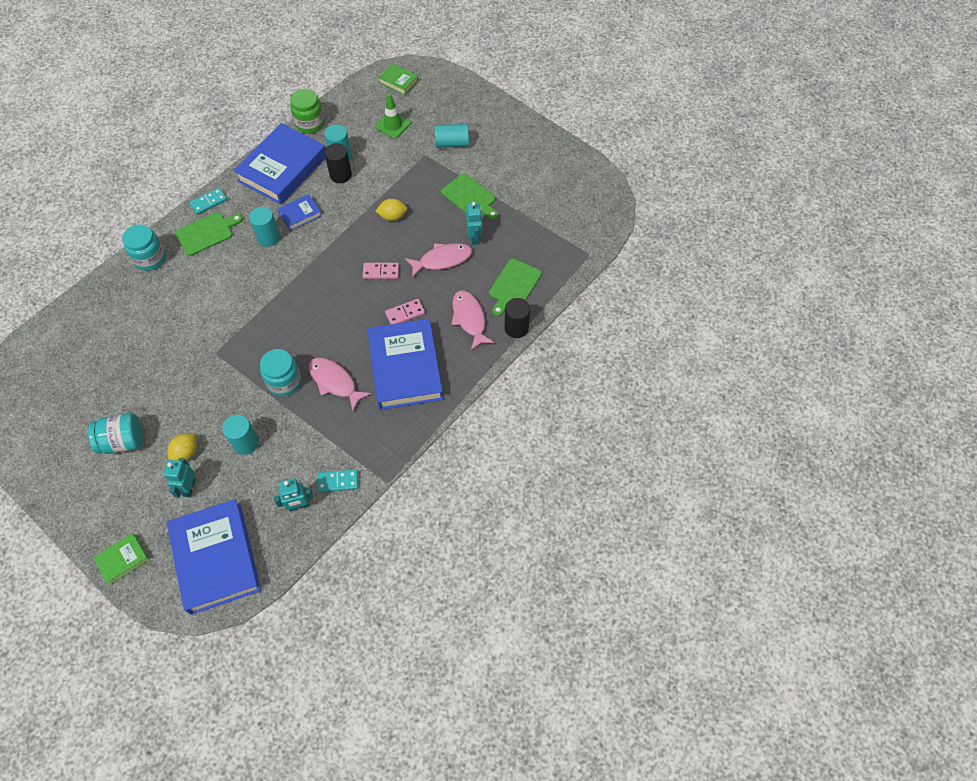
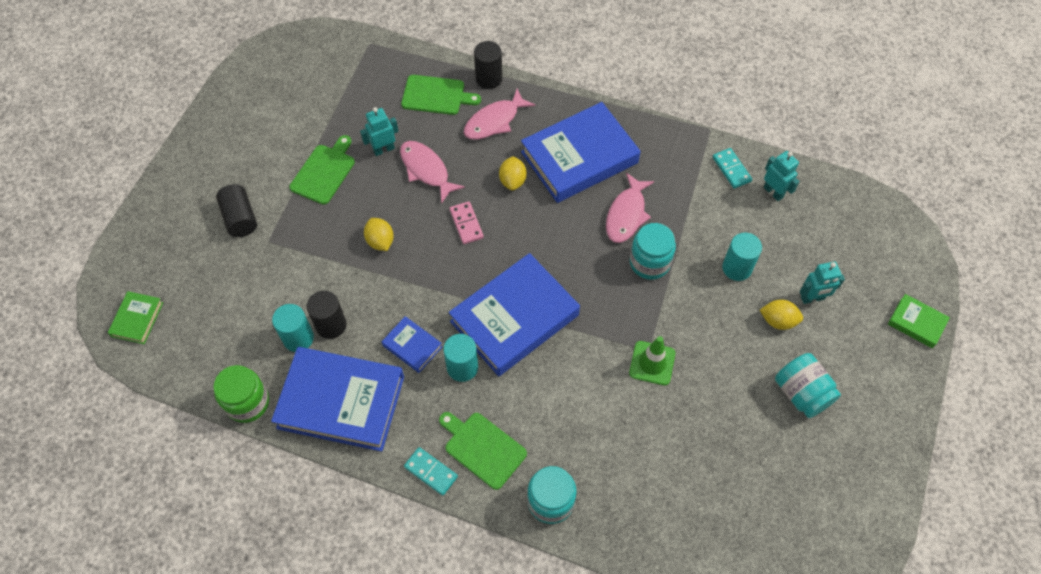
camera: 110 degrees left, 0 degrees up
blue book [167,499,261,615] -> blue book moved to [449,253,580,376]
green traffic cone [375,93,411,139] -> green traffic cone moved to [629,336,675,386]
pink domino [385,299,425,324] -> yellow lemon [499,156,527,190]
turquoise cylinder [434,124,469,148] -> black cylinder [216,184,257,237]

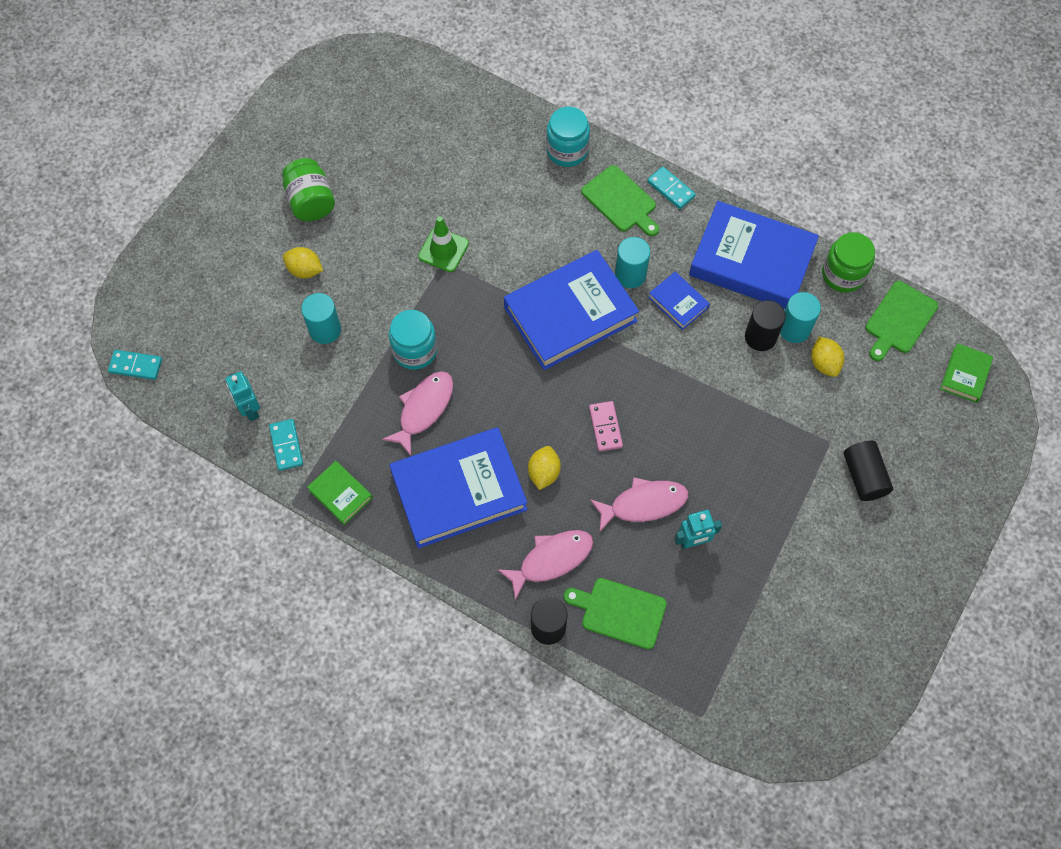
camera: 170 degrees left, 5 degrees up
green cutting board [289,135,355,205] -> green cutting board moved to [865,281,938,361]
yellow lemon [364,218,394,251] -> yellow lemon moved to [811,336,844,377]
pink fish [400,141,465,204] -> pink fish turned 75 degrees counterclockwise [590,477,688,533]
turquoise jar [775,353,841,418] -> green jar [282,158,335,221]
turquoise robot [800,261,845,304] -> none
green book [888,294,950,348] -> green book moved to [307,461,373,525]
none -> turquoise domino [108,350,162,380]

